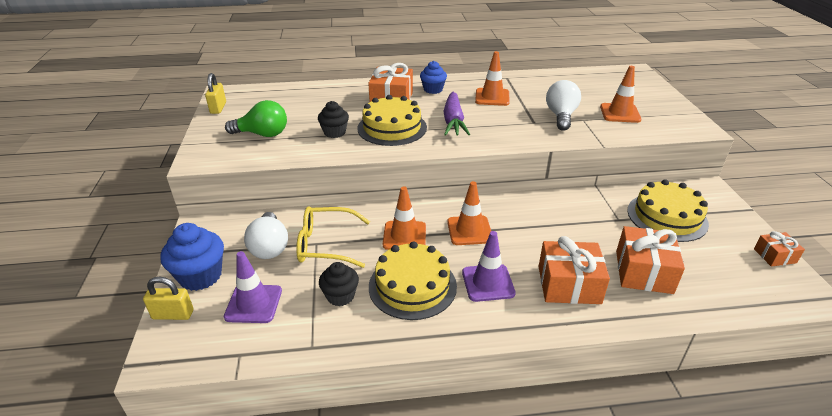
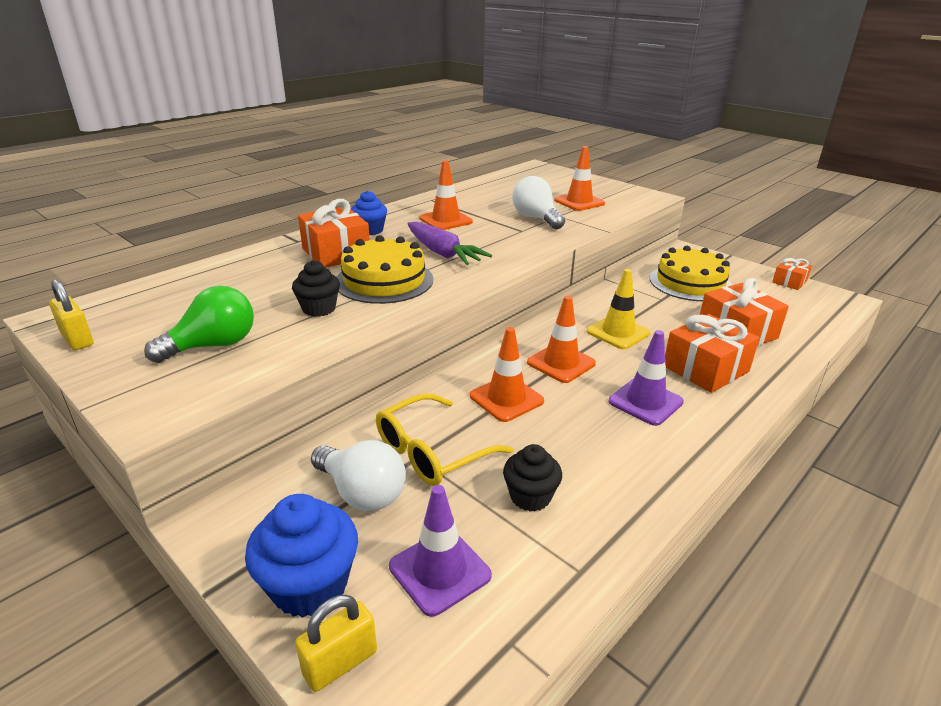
camera: 40 degrees left, 5 degrees down
yellow cake [369,241,457,320] -> none
none -> yellow traffic cone [587,269,650,349]

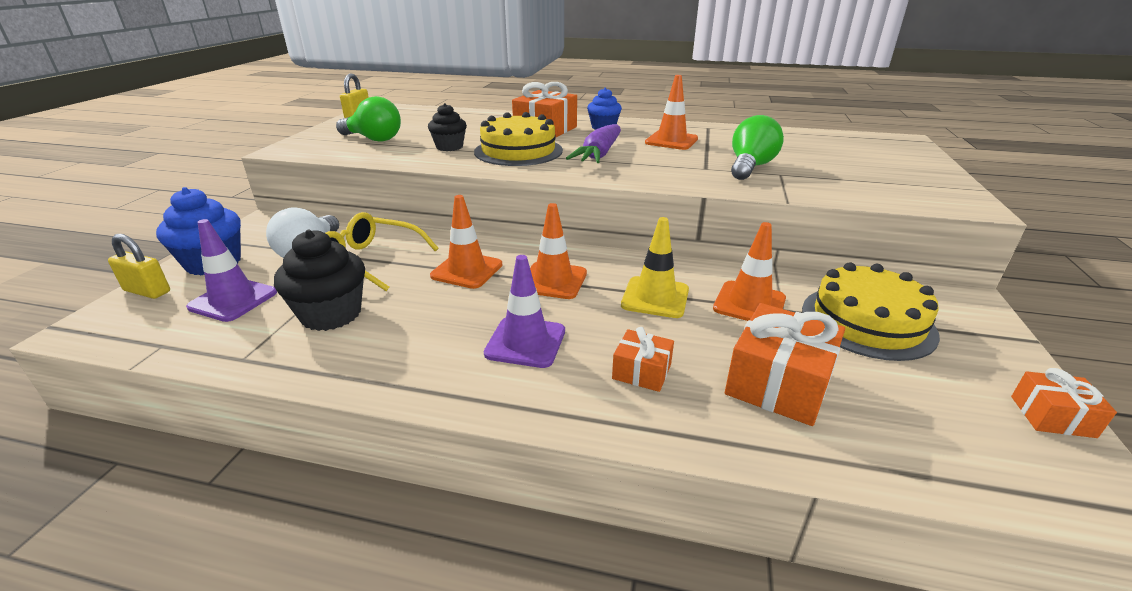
camera: 60 degrees right, 0 degrees up
black cupcake [503,444,562,511] -> black cupcake [274,230,365,331], size x1.55
white light bulb [512,176,565,229] -> green light bulb [731,115,784,180]
orange traffic cone [554,146,605,211] -> orange traffic cone moved to [713,222,786,321]
orange gift [665,314,759,393] -> orange gift [612,327,674,392], size x0.55

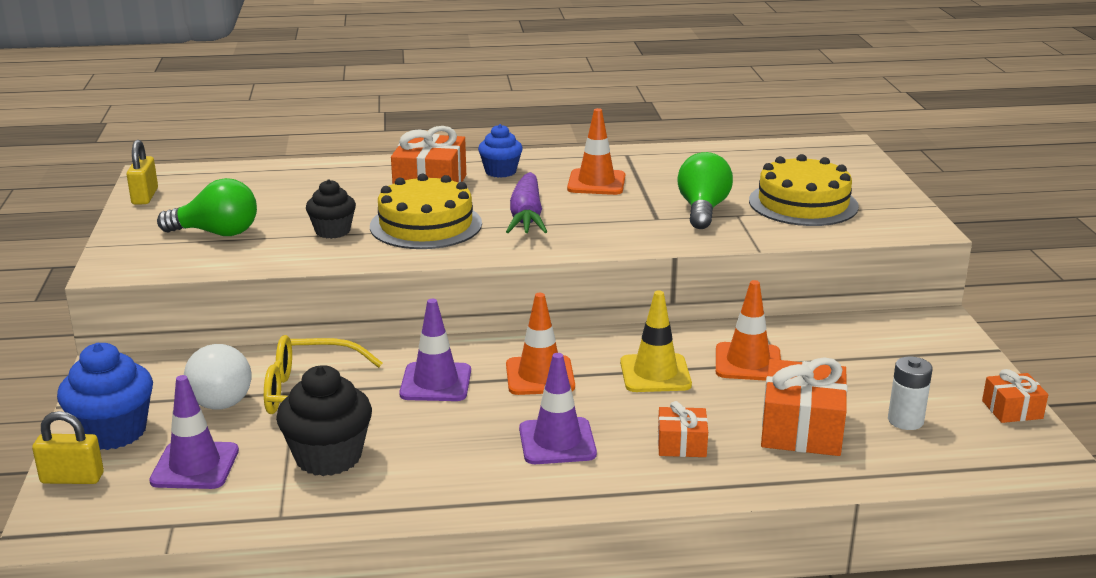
camera: 20 degrees left, 5 degrees down
orange traffic cone [430,195,502,289] -> purple traffic cone [399,299,471,401]
yellow cake [802,262,940,361] -> yellow cake moved to [749,154,859,226]
none -> white battery [888,356,933,430]

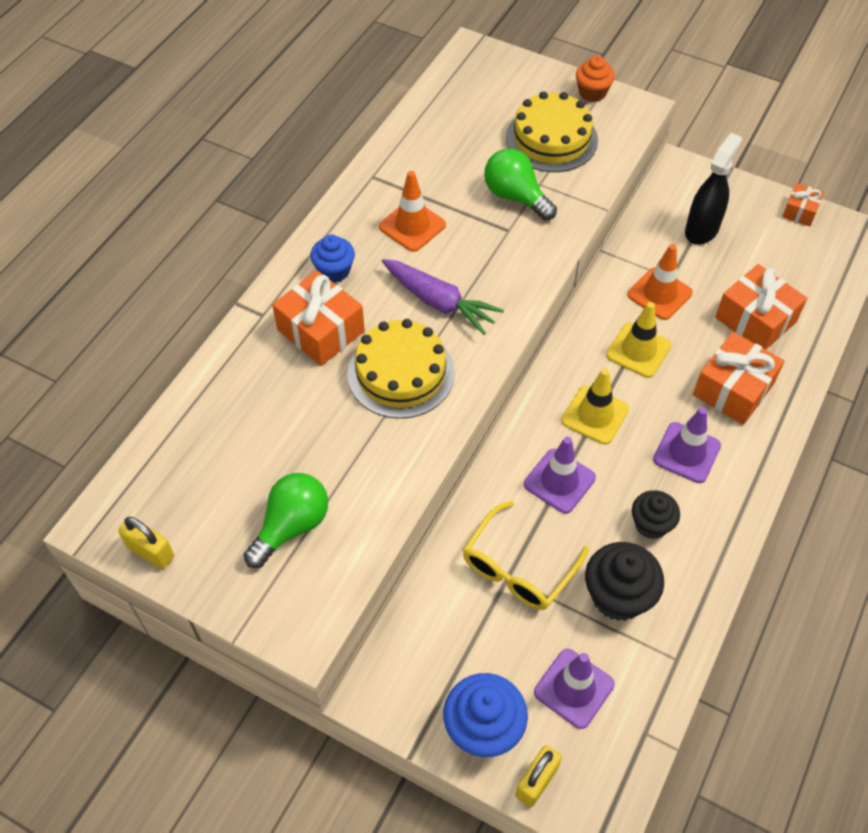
camera: 55 degrees left, 30 degrees up
white light bulb [184,344,251,409] -> none
black cupcake [306,179,356,239] -> black cupcake moved to [632,490,680,539]
orange traffic cone [506,293,575,395] -> yellow traffic cone [561,368,629,445]
orange gift [658,401,708,457] -> orange gift [693,332,785,425], size x1.80
white battery [888,356,933,430] -> none
none -> orange cupcake [576,56,615,102]
none -> black spray bottle [685,133,742,245]

